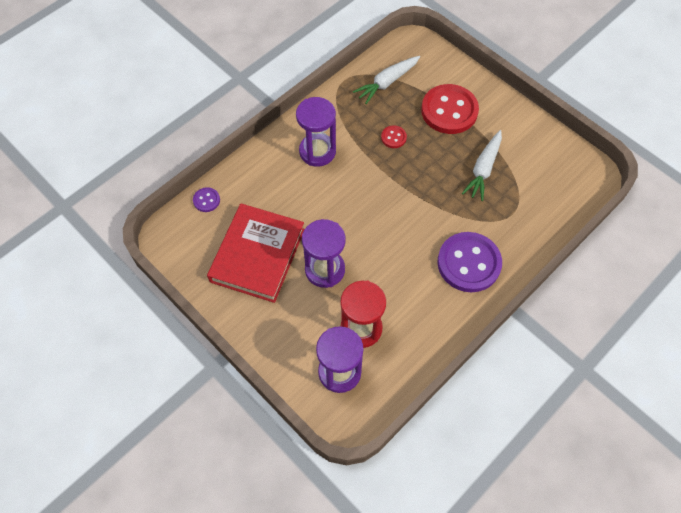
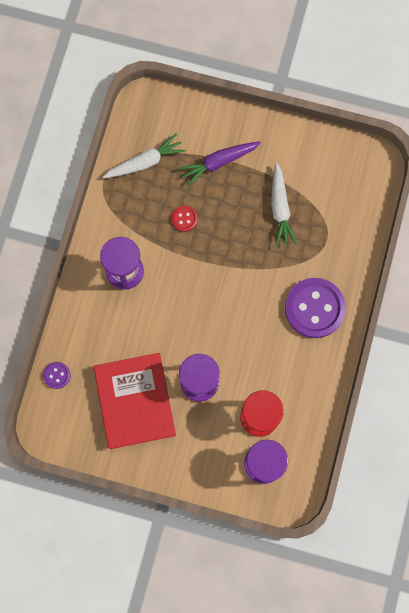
camera: 30 degrees left, 15 degrees up
white carrot [353,56,420,104] -> white carrot turned 135 degrees counterclockwise [103,133,186,178]
red button [421,84,479,134] -> purple carrot [178,141,261,186]

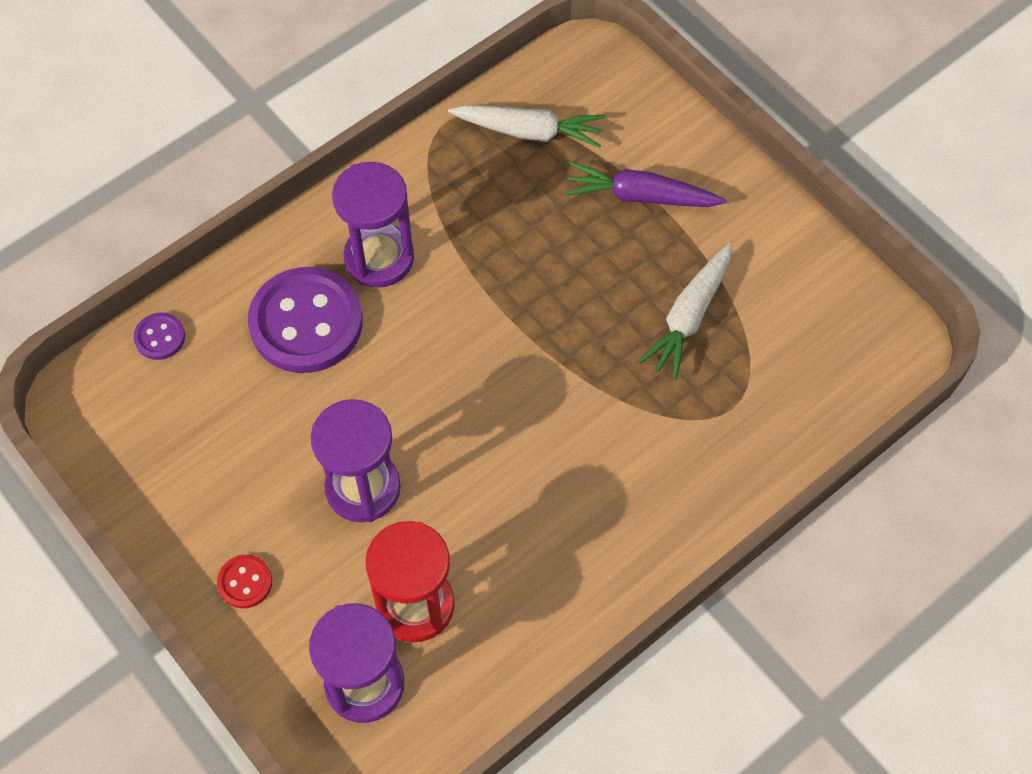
camera: 35 degrees right, 15 degrees down
red book [94,353,176,449] -> none
red button [172,206,198,232] -> red button moved to [217,555,272,608]
purple button [285,278,346,338] -> purple button moved to [248,267,363,373]

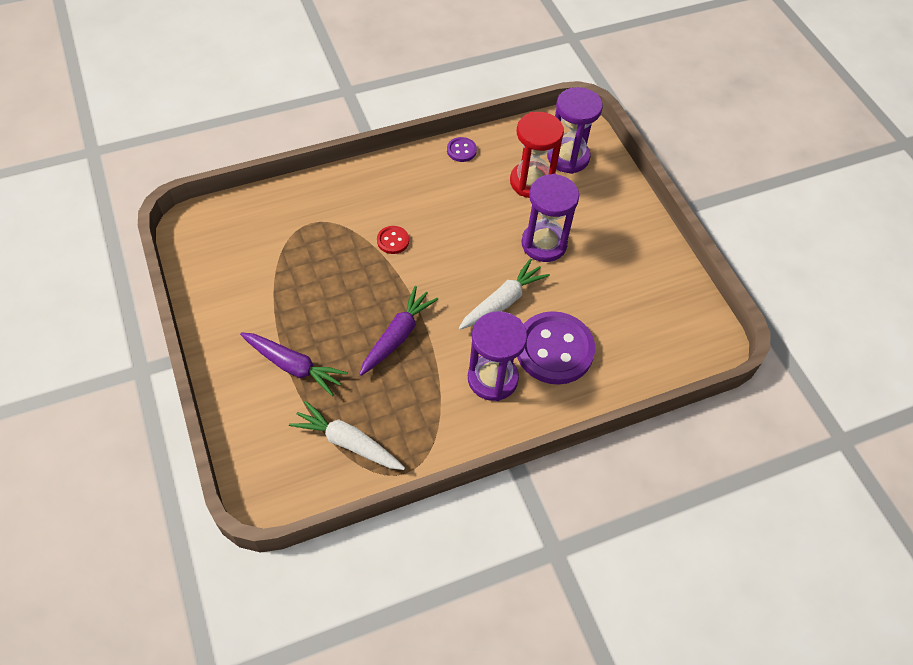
camera: 165 degrees left, 5 degrees down
purple button [134,313,185,360] -> purple button moved to [447,137,477,162]
red button [217,555,272,608] -> red button moved to [377,226,409,254]
white carrot [638,243,732,380] -> white carrot moved to [459,259,550,330]
none -> purple carrot [359,286,438,376]

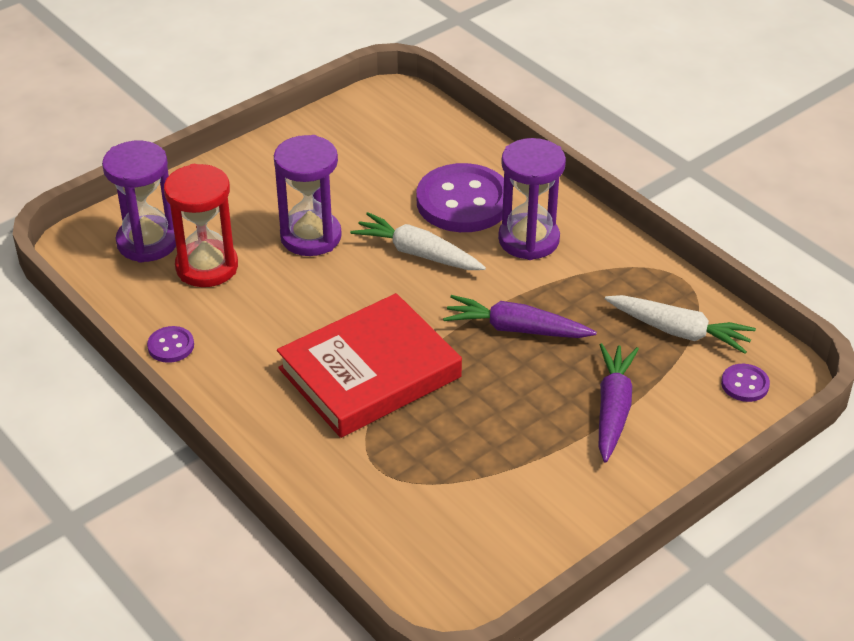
camera: 105 degrees left, 15 degrees down
white carrot [289,401,405,470] -> white carrot turned 75 degrees counterclockwise [605,295,756,354]
red button [377,226,409,254] -> red book [277,293,462,438]
none -> purple button [721,364,770,402]

